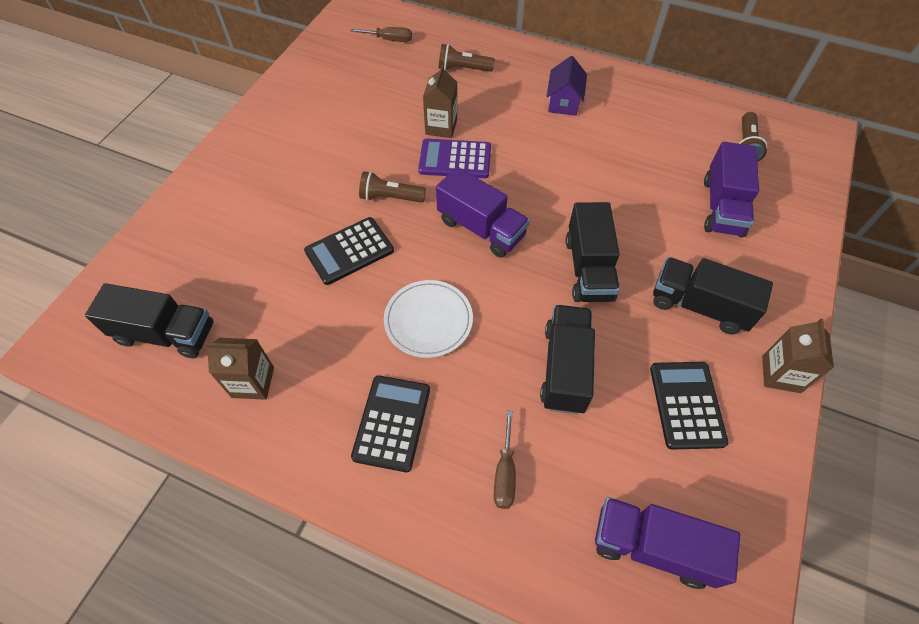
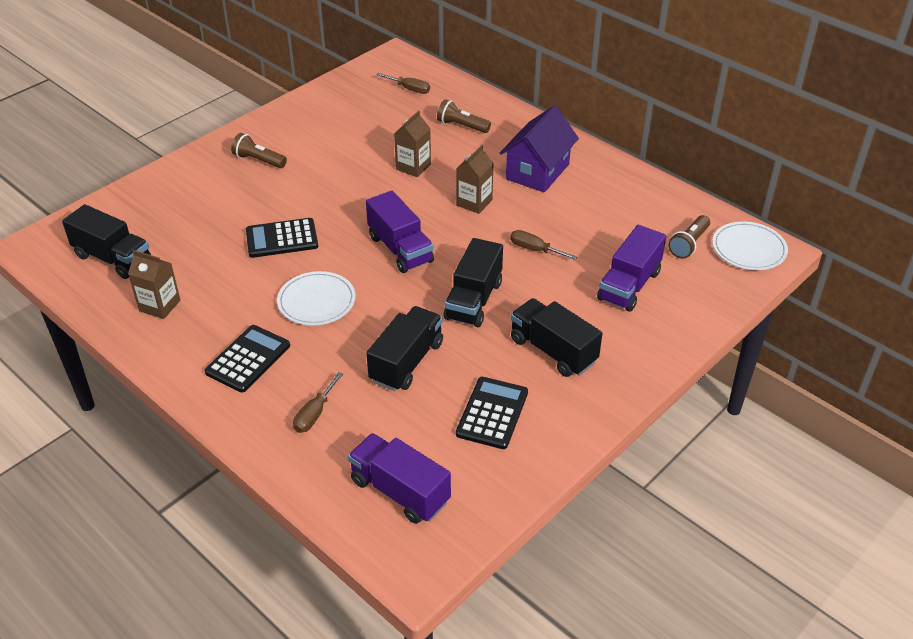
camera: 20 degrees right, 15 degrees down
brown flashlight [359,171,426,203] -> brown flashlight moved to [231,133,287,168]
purple calculator [418,139,491,178] -> none
purple house [547,56,587,116] -> purple house [500,106,579,193], size x1.59
brown carton [762,319,834,393] -> brown carton moved to [456,145,494,214]
none -> brown screwdriver [510,230,577,260]
none -> white plate [712,222,788,270]

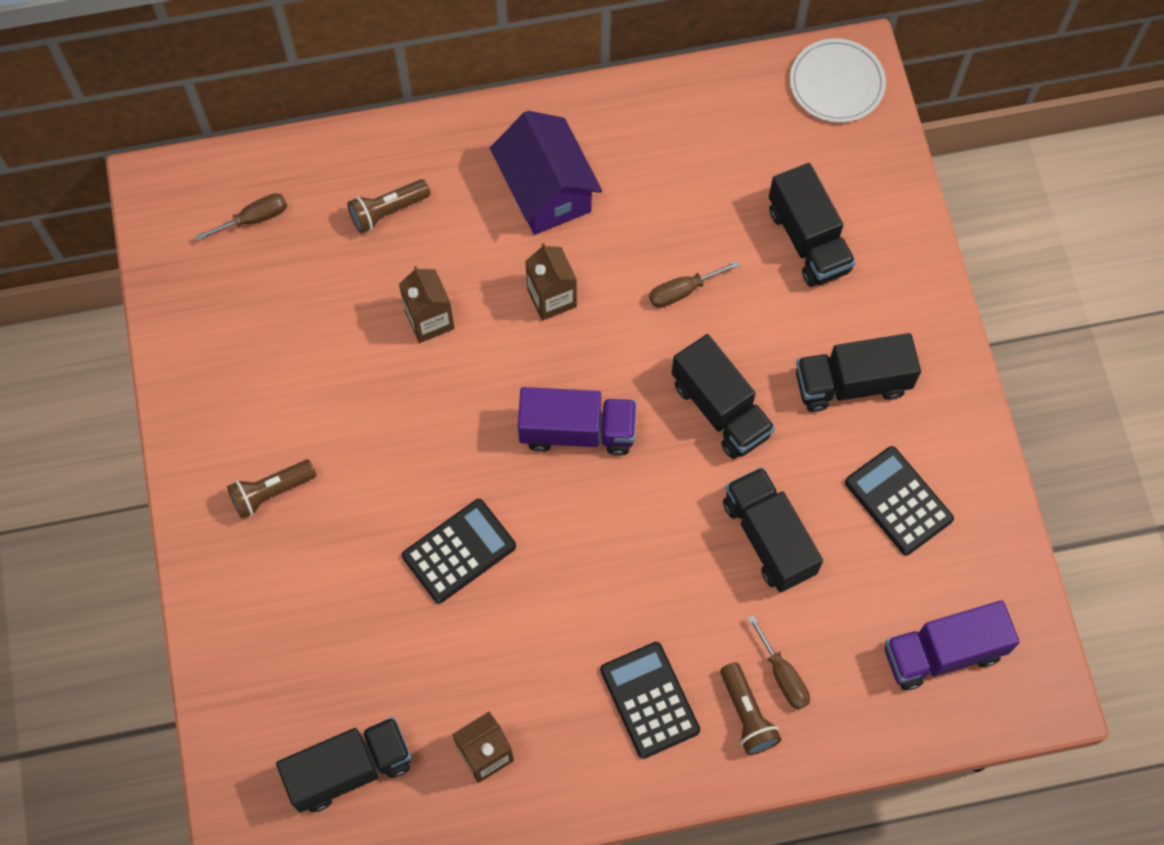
camera: 55 degrees left, 25 degrees up
black calculator [246,218,318,258] -> black calculator turned 150 degrees counterclockwise [402,499,516,604]
white plate [277,271,356,326] -> none
purple truck [597,225,666,312] -> black truck [769,163,856,287]
brown flashlight [668,215,710,259] -> brown flashlight moved to [720,662,781,755]

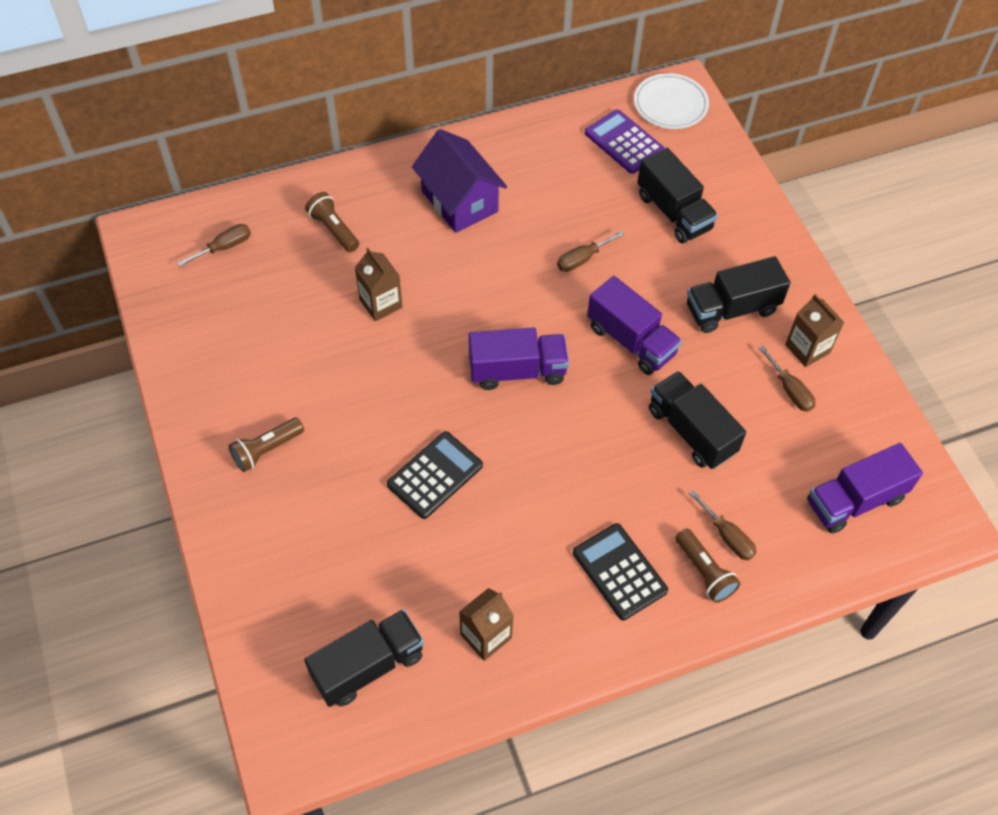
camera: 10 degrees left, 10 degrees down
brown flashlight [347,179,430,233] -> brown flashlight turned 90 degrees clockwise [305,192,359,252]
brown carton [525,243,577,321] -> brown carton moved to [785,294,844,367]
black truck [672,334,775,459] -> purple truck [587,276,682,375]
black calculator [845,446,954,555] -> brown screwdriver [759,346,816,412]
none -> purple calculator [585,109,665,174]

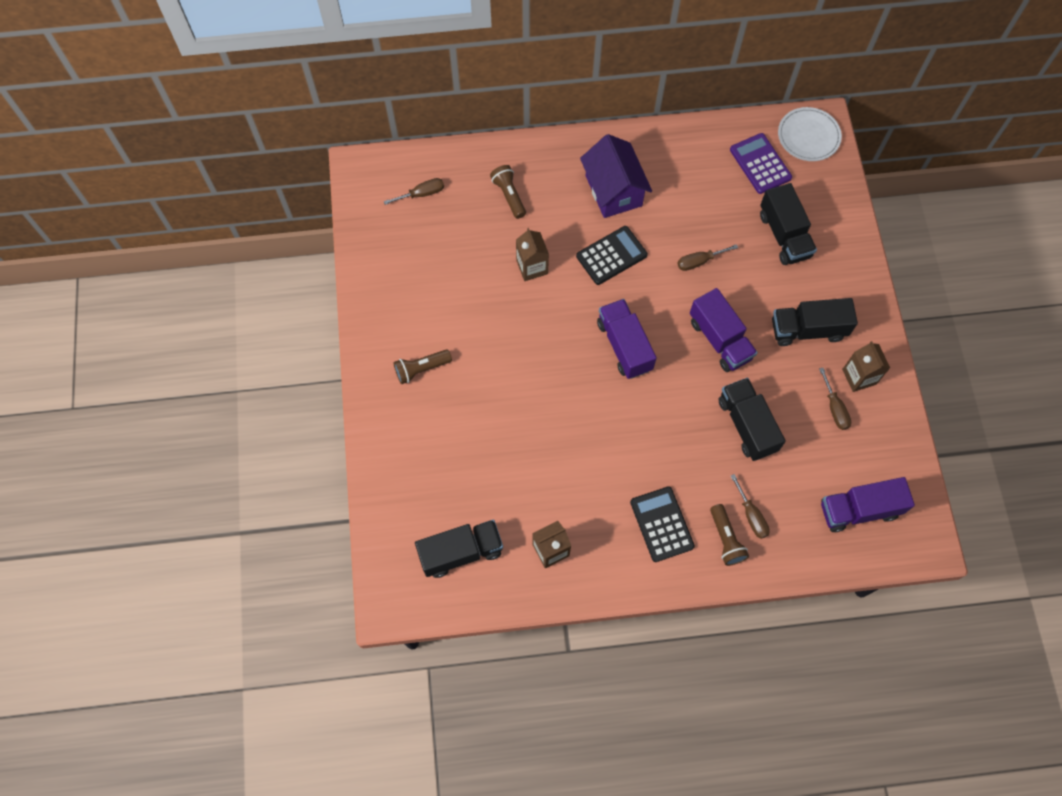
camera: 15 degrees right, 10 degrees up
black calculator [387,431,483,519] -> black calculator moved to [576,226,648,285]
purple truck [469,327,569,390] -> purple truck turned 120 degrees counterclockwise [597,299,657,379]

